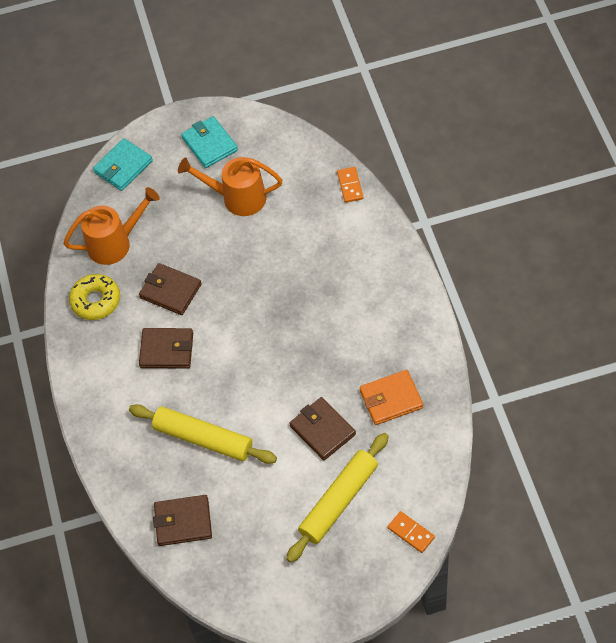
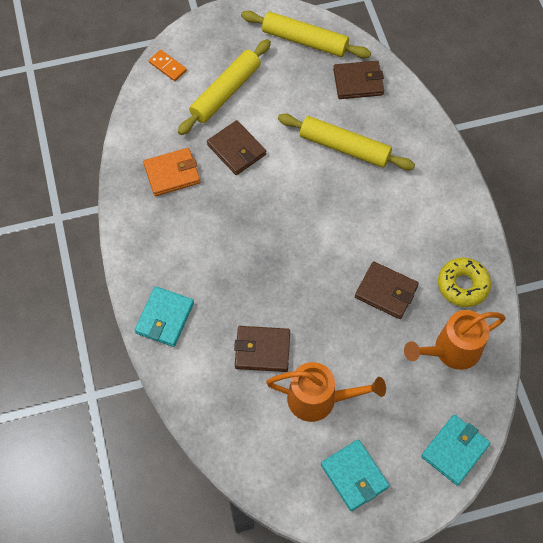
camera: 175 degrees right, 5 degrees up
brown wallet [139,328,193,368] -> brown wallet moved to [234,326,290,372]
orange domino [337,167,363,203] -> none
none -> turquoise wallet [134,286,194,347]
none -> yellow rolling pin [241,10,371,58]

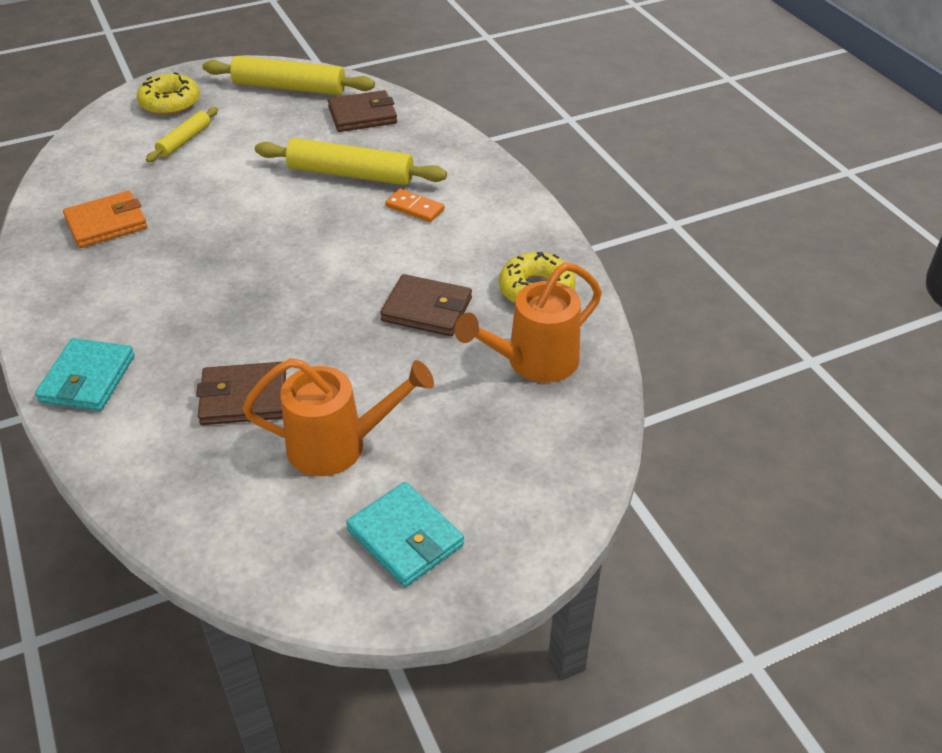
camera: 10 degrees left, 20 degrees down
orange domino [149,50,187,81] -> orange domino moved to [385,189,445,222]
yellow rolling pin [178,39,271,135] -> yellow rolling pin [146,107,218,162], size x0.57
brown wallet [207,120,266,175] -> none
turquoise wallet [421,415,490,486] -> none
none -> yellow donut [137,72,200,115]

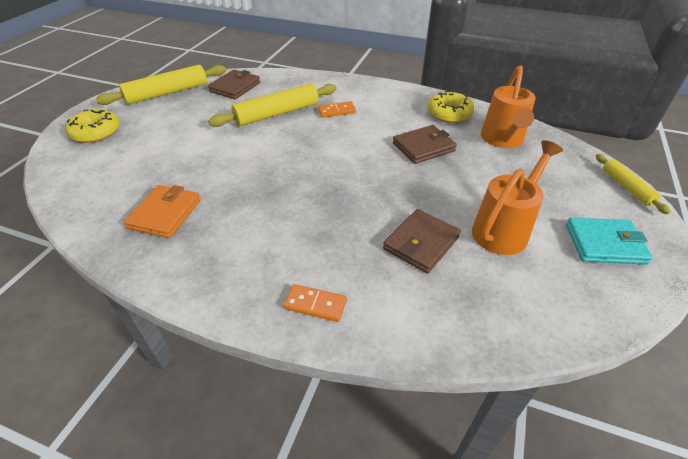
camera: 45 degrees left, 0 degrees up
turquoise wallet [35,338,135,411] -> orange domino [284,284,347,322]
yellow rolling pin [146,107,218,162] -> yellow rolling pin moved to [596,154,671,214]

